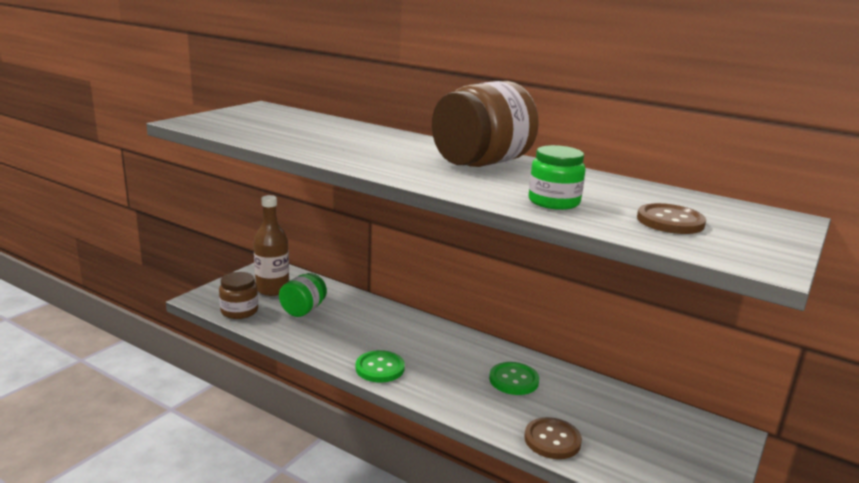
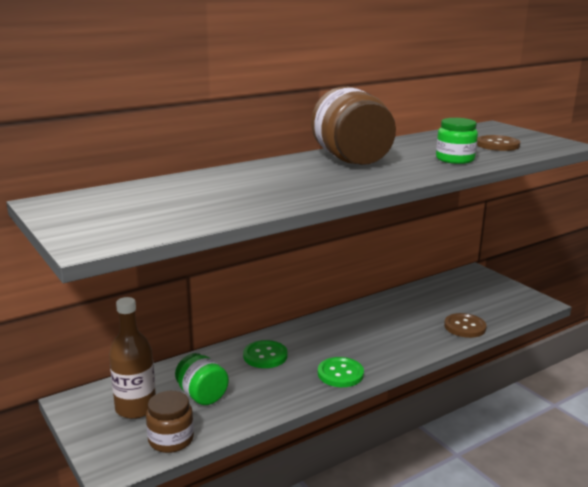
camera: 65 degrees left, 0 degrees up
green button [489,362,539,395] -> green button moved to [243,340,287,368]

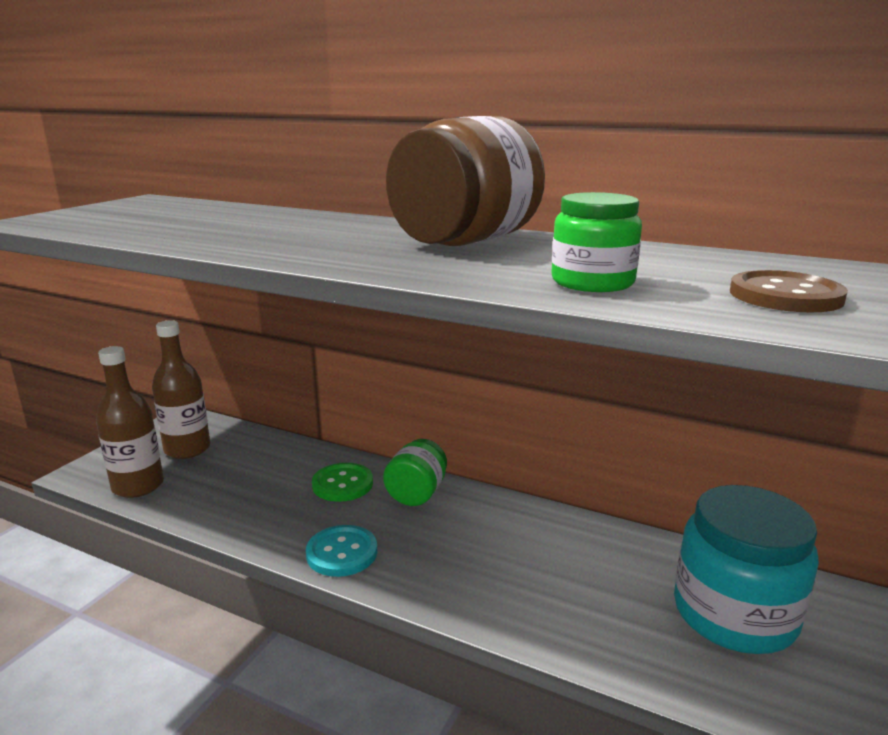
camera: 60 degrees right, 0 degrees up
brown jar [146,391,194,453] -> brown bottle [96,346,164,498]
green jar [175,353,229,405] -> green jar moved to [383,439,447,506]
green button [318,357,364,387] -> turquoise button [306,525,378,577]
brown button [444,313,486,338] -> none
none -> turquoise jar [674,485,819,654]

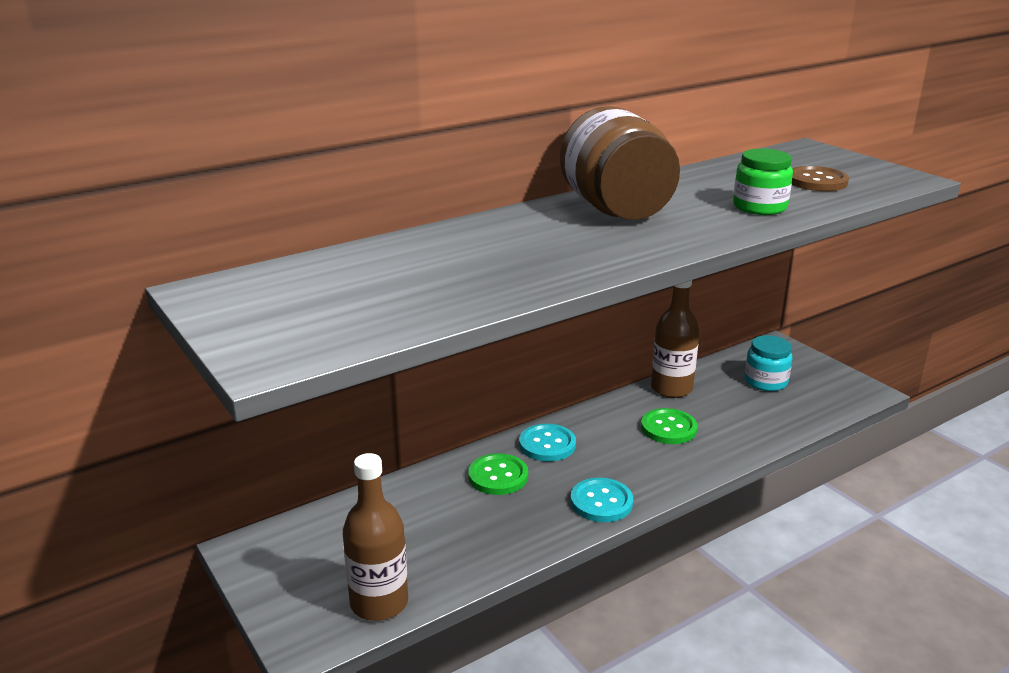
camera: 60 degrees left, 5 degrees up
brown bottle [152,320,210,459] -> brown bottle moved to [651,280,699,398]
green jar [383,439,447,506] -> turquoise button [519,424,576,461]
turquoise jar [674,485,819,654] -> turquoise jar [745,335,792,391], size x0.57
none -> green button [641,408,697,444]

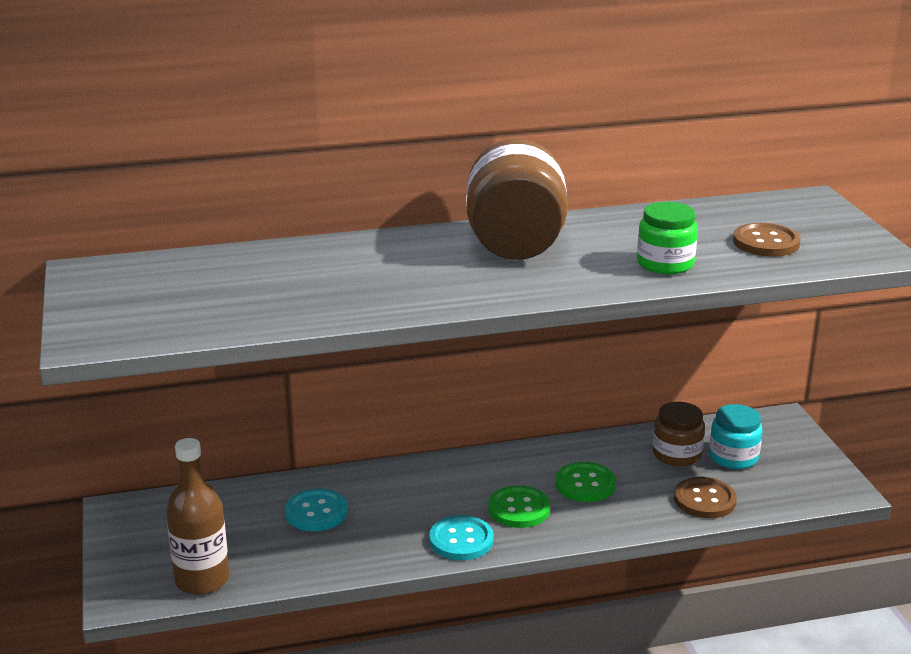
camera: 20 degrees right, 0 degrees up
green button [468,453,528,495] -> green button moved to [488,485,550,528]
turquoise button [519,424,576,461] -> turquoise button moved to [285,489,348,531]
brown bottle [651,280,699,398] -> none
none -> brown jar [653,402,705,466]
none -> brown button [674,477,737,518]

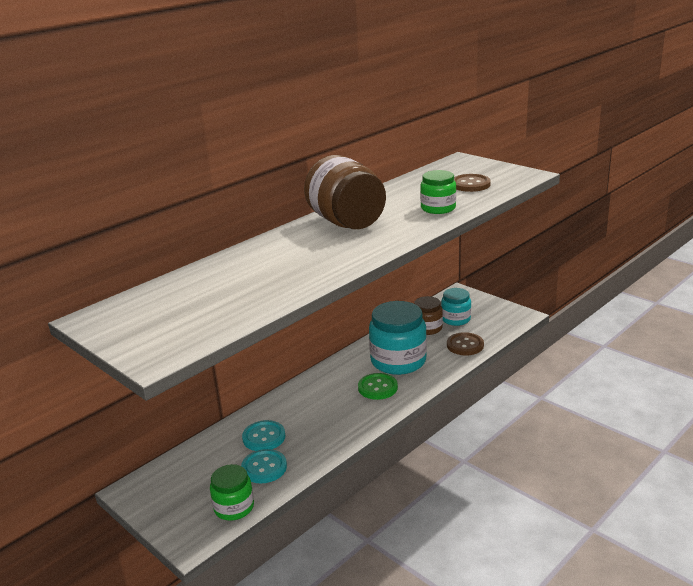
camera: 30 degrees left, 0 degrees up
brown bottle [166,438,229,595] -> green jar [210,464,254,521]
turquoise button [429,515,493,560] -> turquoise button moved to [241,449,287,483]
green button [555,462,616,502] -> turquoise jar [369,301,427,375]

